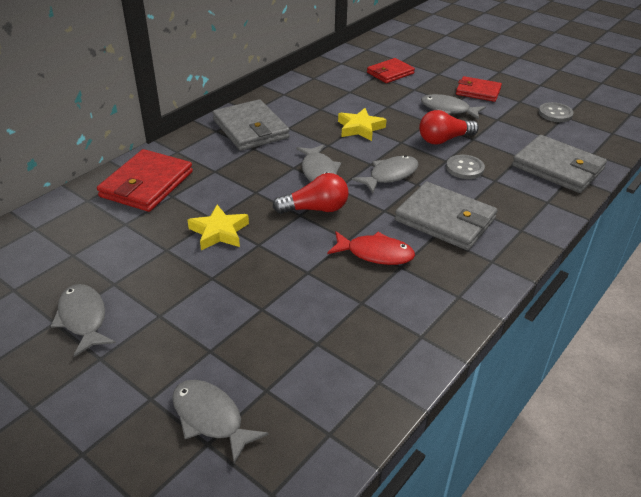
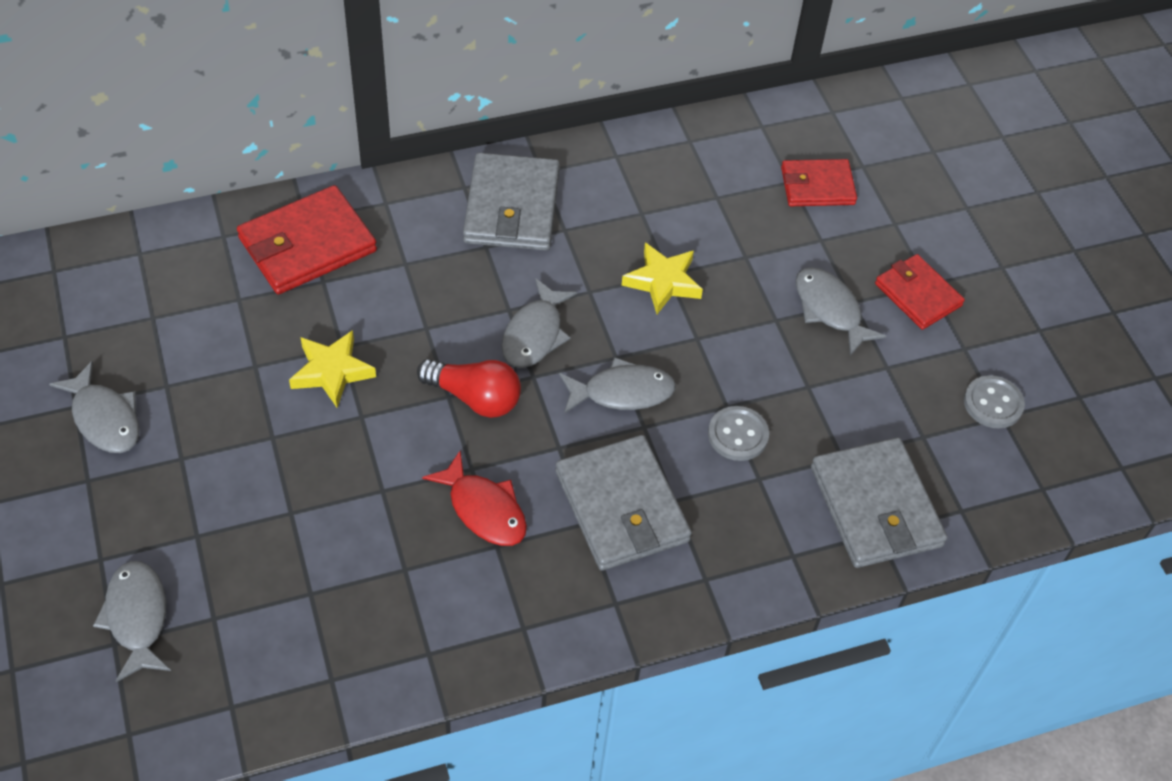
camera: 30 degrees right, 15 degrees up
grey fish [51,284,116,357] -> grey fish turned 135 degrees clockwise [49,361,139,453]
red light bulb [419,110,479,145] -> none

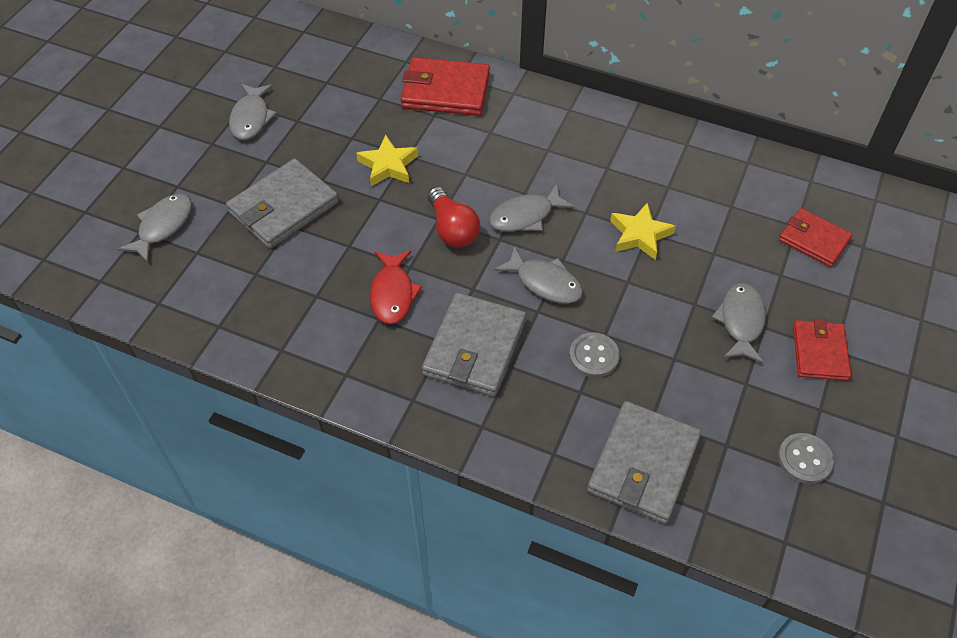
camera: 45 degrees right, 0 degrees up
grey wallet [463,153,560,251] -> grey wallet moved to [226,159,339,249]

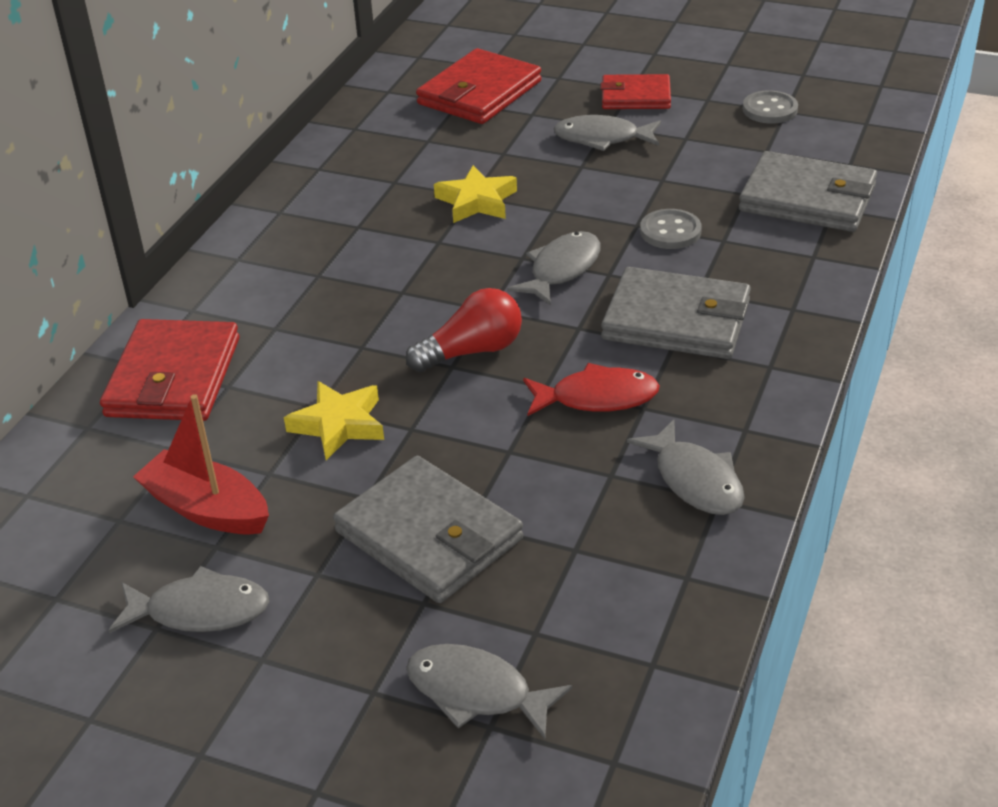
camera: 90 degrees left, 15 degrees down
grey fish [489,184,574,232] -> grey fish moved to [627,420,745,515]
red wallet [779,208,853,267] -> red wallet [416,48,542,124], size x1.56
none -> red boat [133,394,269,535]

